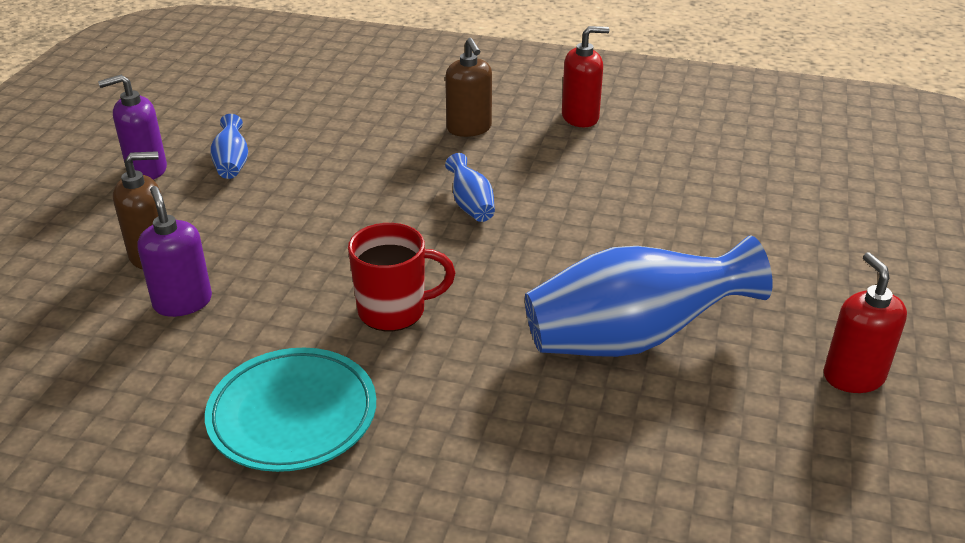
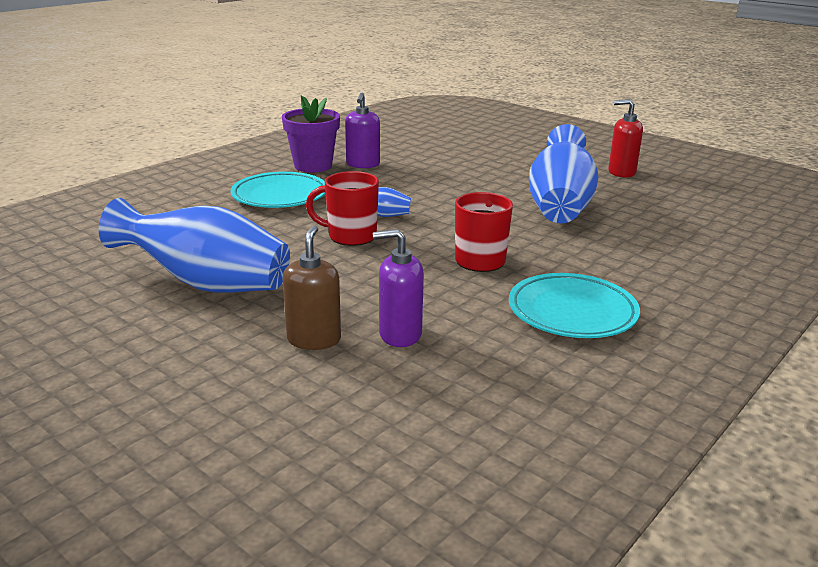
camera: 65 degrees left, 10 degrees down
purple soap dispenser [98,75,167,180] -> purple soap dispenser moved to [345,93,380,168]
blue vase [210,114,248,179] -> blue vase [99,198,290,293], size x2.32
brown soap dispenser [445,38,492,137] -> turquoise plate [231,172,326,208]
red soap dispenser [562,26,609,127] -> purple flower pot [282,96,340,173]
none -> red mug [306,171,379,246]

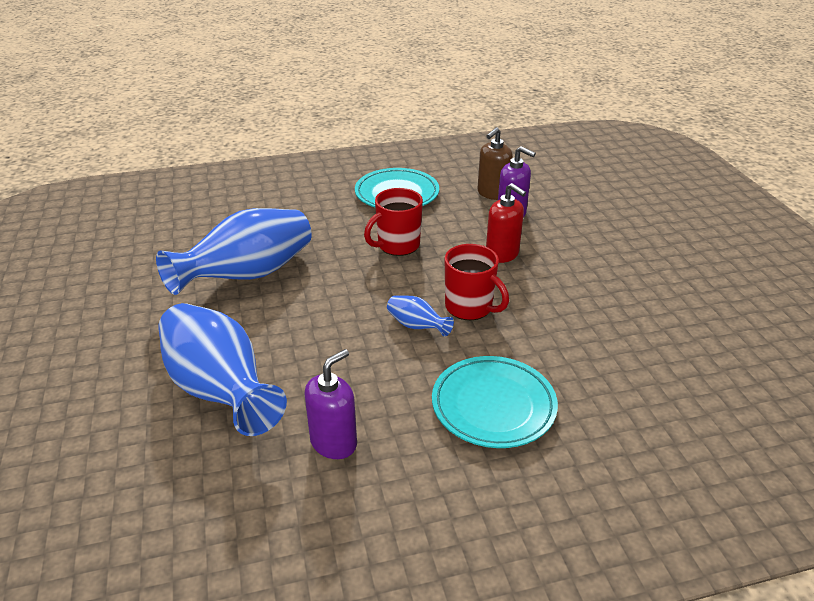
camera: 145 degrees left, 10 degrees up
blue vase [99,198,290,293] -> blue vase moved to [158,303,287,436]
purple flower pot [282,96,340,173] -> none
brown soap dispenser [283,225,341,350] -> brown soap dispenser moved to [477,128,513,200]
red soap dispenser [608,99,643,178] -> red soap dispenser moved to [486,183,526,263]

